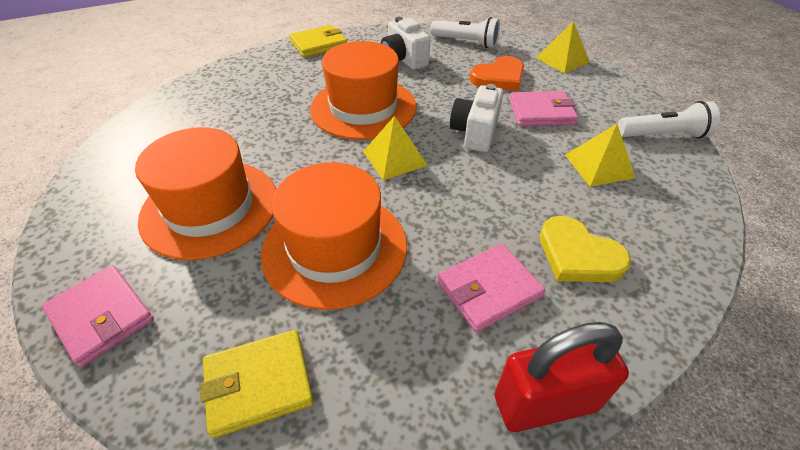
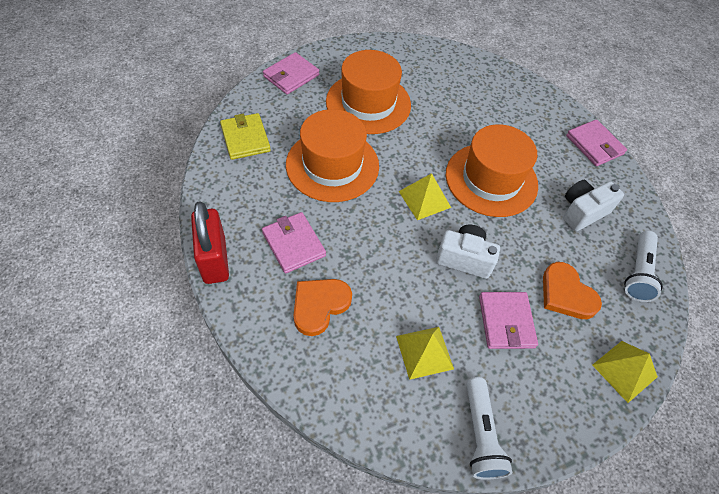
camera: 85 degrees right, 10 degrees up
yellow wallet [289,25,347,57] -> pink wallet [566,119,627,166]
yellow heart [540,216,631,282] -> orange heart [293,279,352,336]

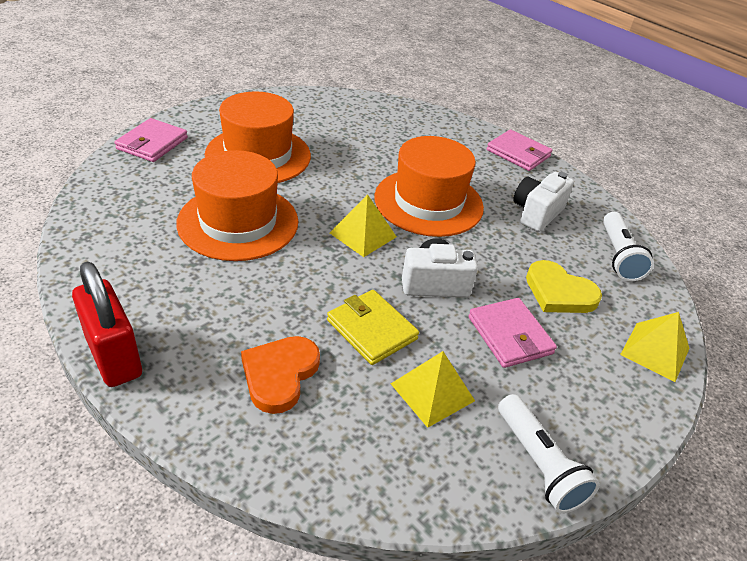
camera: 20 degrees left, 15 degrees down
yellow wallet [220,113,271,160] -> yellow wallet moved to [327,290,419,365]
pink wallet [262,212,326,274] -> none
orange heart [543,262,602,319] -> yellow heart [526,260,602,313]

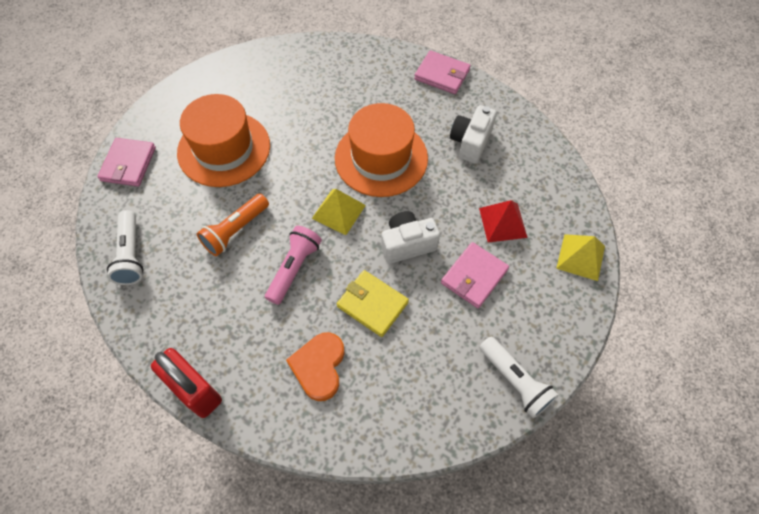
camera: 10 degrees left, 20 degrees up
orange hat [176,150,298,261] -> orange flashlight [197,194,269,256]
yellow pyramid [391,351,475,428] -> none
pink wallet [468,298,557,368] -> pink wallet turned 75 degrees clockwise [441,242,509,308]
yellow heart [526,260,602,313] -> red pyramid [479,200,528,242]
white flashlight [603,212,654,281] -> white flashlight moved to [107,210,143,285]
none -> pink flashlight [265,226,322,305]

